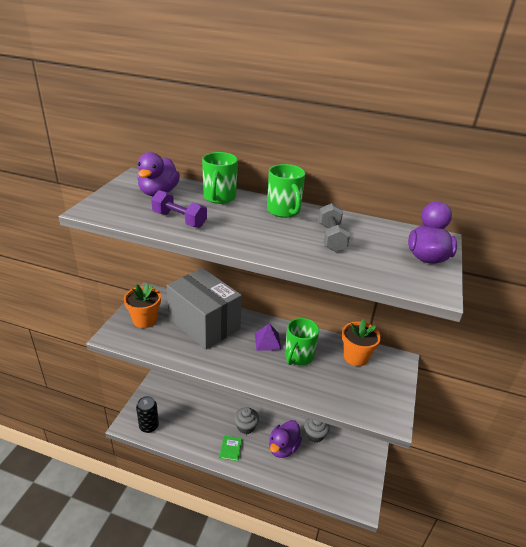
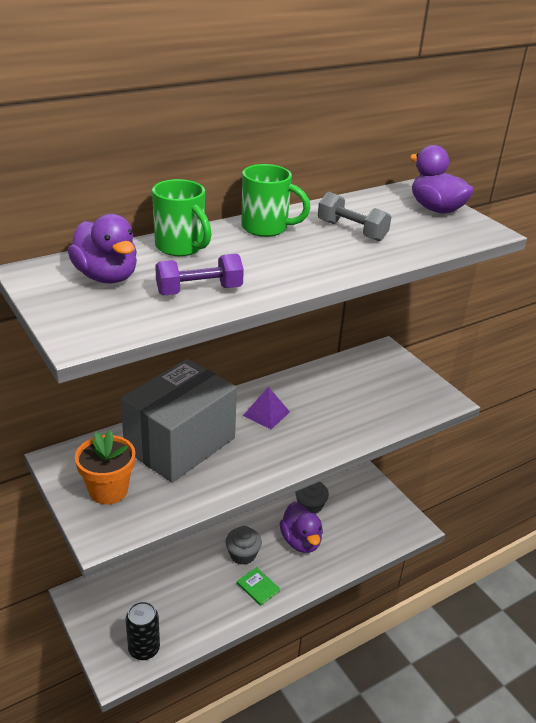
camera: 50 degrees left, 0 degrees up
grey box [167,268,242,350] -> grey box turned 45 degrees counterclockwise [120,359,237,483]
green mug [285,318,319,365] -> none
orange flower pot [342,319,381,366] -> none

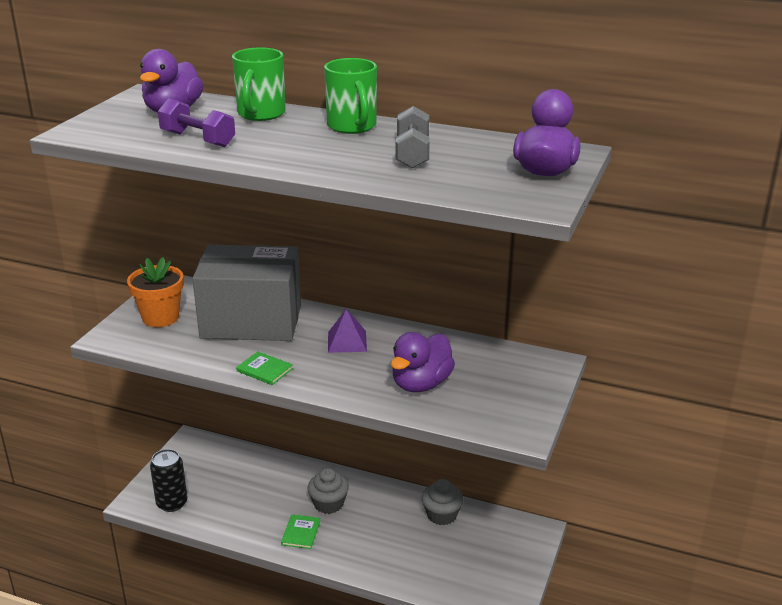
camera: 55 degrees right, 5 degrees down
purple duck [280,502,323,553] -> purple duck moved to [391,332,455,392]
none -> green book [236,352,293,385]

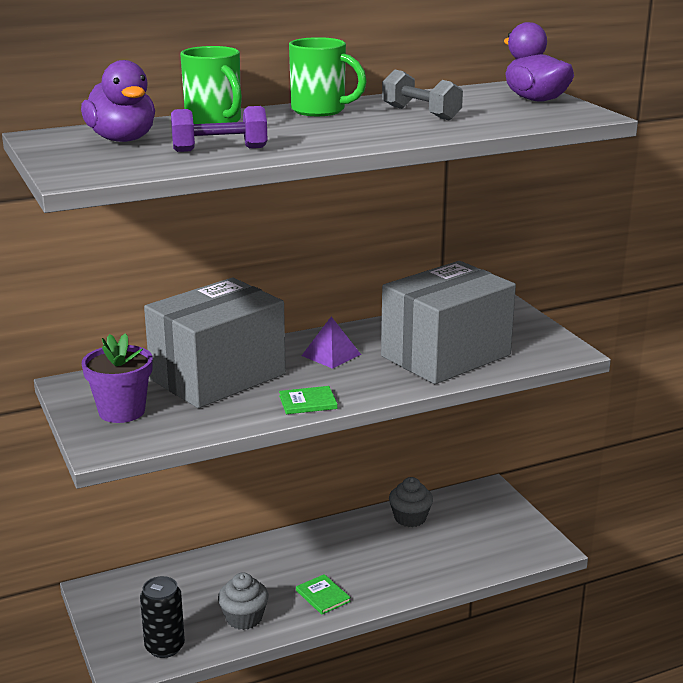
camera: 45 degrees left, 5 degrees down
orange flower pot [127,257,184,327] -> purple flower pot [82,333,152,423]
grey cupcake [308,468,349,514] -> grey cupcake moved to [218,572,269,630]
purple duck [391,332,455,392] -> grey box [381,261,516,384]

